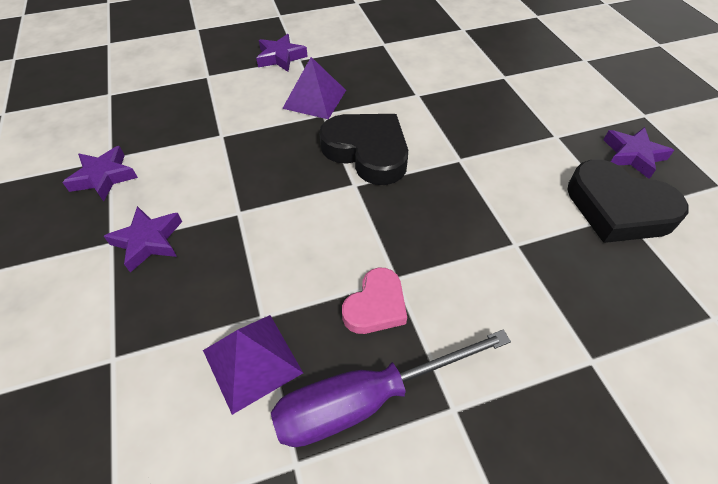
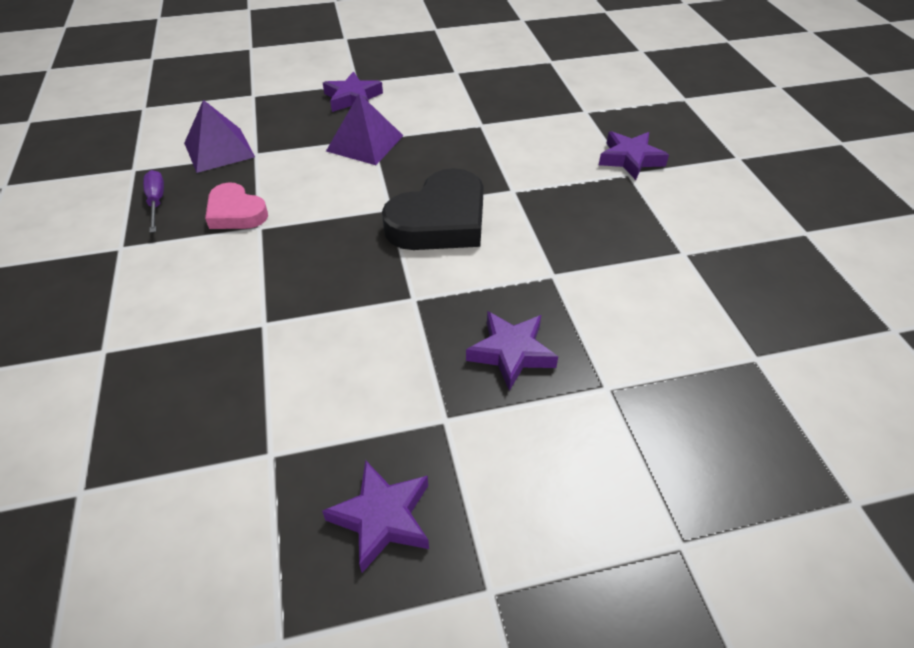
camera: 95 degrees right, 5 degrees down
purple star [62,146,138,202] -> purple star moved to [466,311,558,391]
purple screwdriver [271,330,511,447] -> purple screwdriver [143,170,164,233], size x0.48
purple pyramid [282,57,346,119] -> purple pyramid moved to [326,94,403,165]
black heart [567,160,689,243] -> none

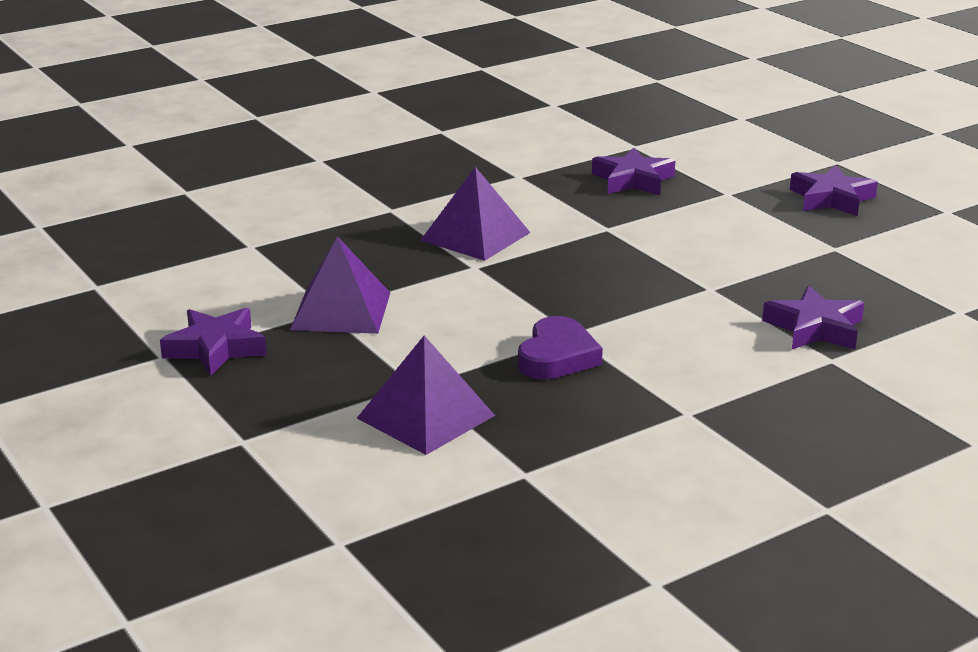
camera: 110 degrees left, 20 degrees down
purple screwdriver [143,170,164,233] -> none
pink heart [205,182,268,229] -> purple heart [518,316,603,380]
black heart [382,168,484,250] -> purple pyramid [420,167,531,261]
purple star [599,131,669,180] -> purple star moved to [762,286,864,349]

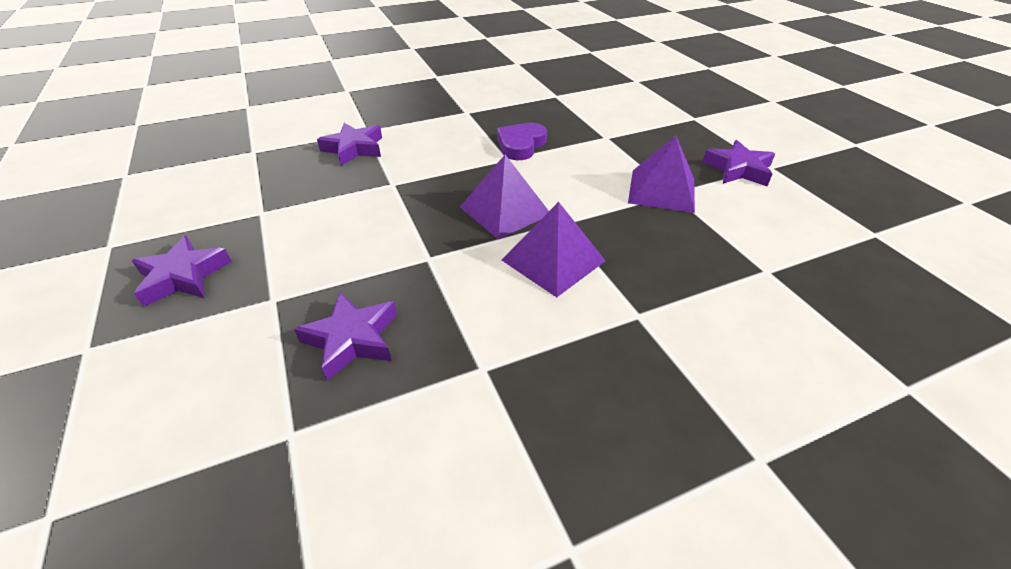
camera: 170 degrees left, 15 degrees up
purple pyramid [357,335,495,455] -> purple pyramid moved to [460,155,549,239]

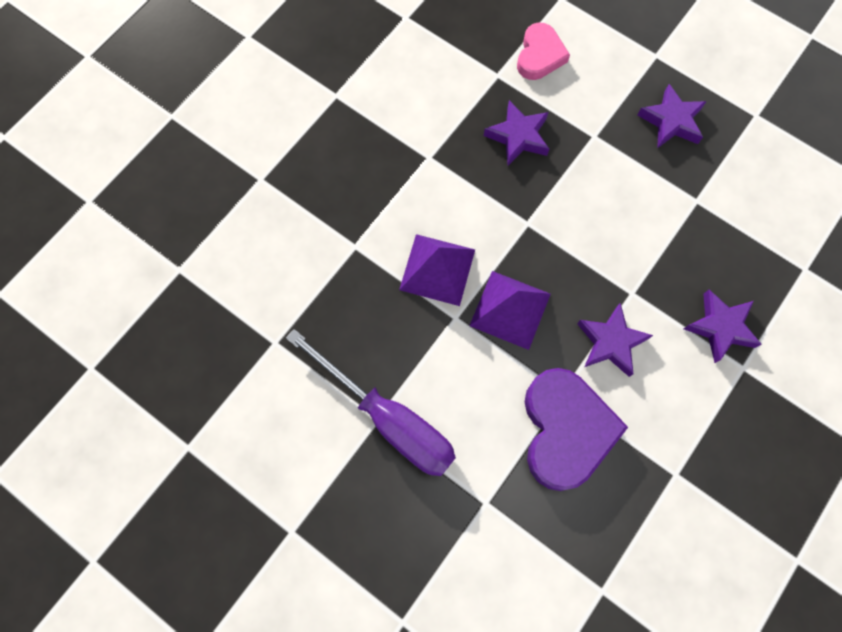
camera: 150 degrees right, 30 degrees up
purple heart [497,123,547,160] -> purple heart [525,368,628,491], size x1.68
purple pyramid [628,136,695,213] -> purple screwdriver [286,329,456,476]
purple star [702,140,775,186] -> purple star moved to [577,303,653,377]
none -> pink heart [517,22,570,80]

